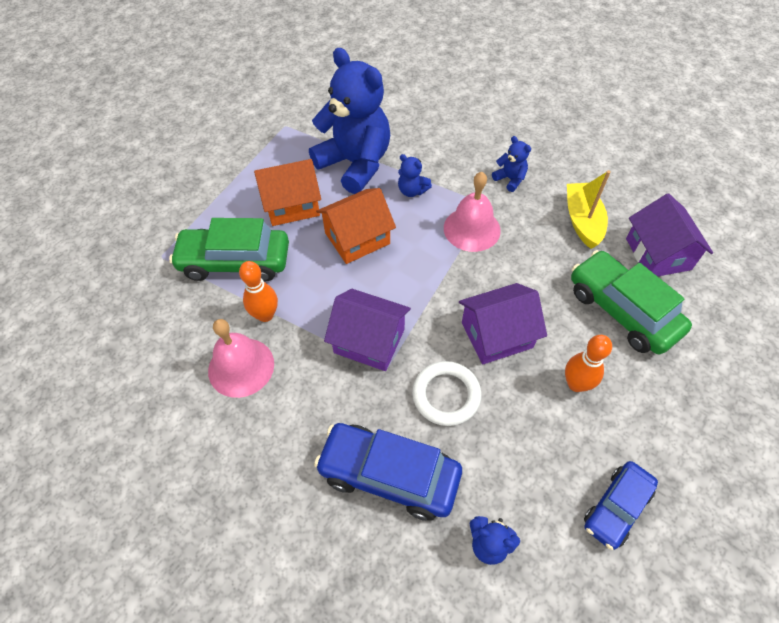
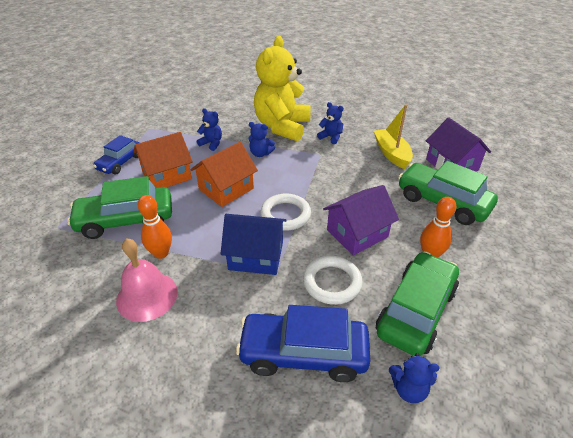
camera: 15 degrees left, 15 degrees down
blue teddy bear [309,48,390,194] -> blue teddy bear [197,108,222,151], size x0.41
purple house [324,289,411,371] -> blue house [221,214,287,275]
pink bell [444,172,501,252] -> none
blue car [584,461,658,550] -> blue car moved to [93,135,140,174]
none -> yellow teddy bear [254,36,311,141]
none -> white ring [261,194,311,231]
none -> green car [376,251,459,356]

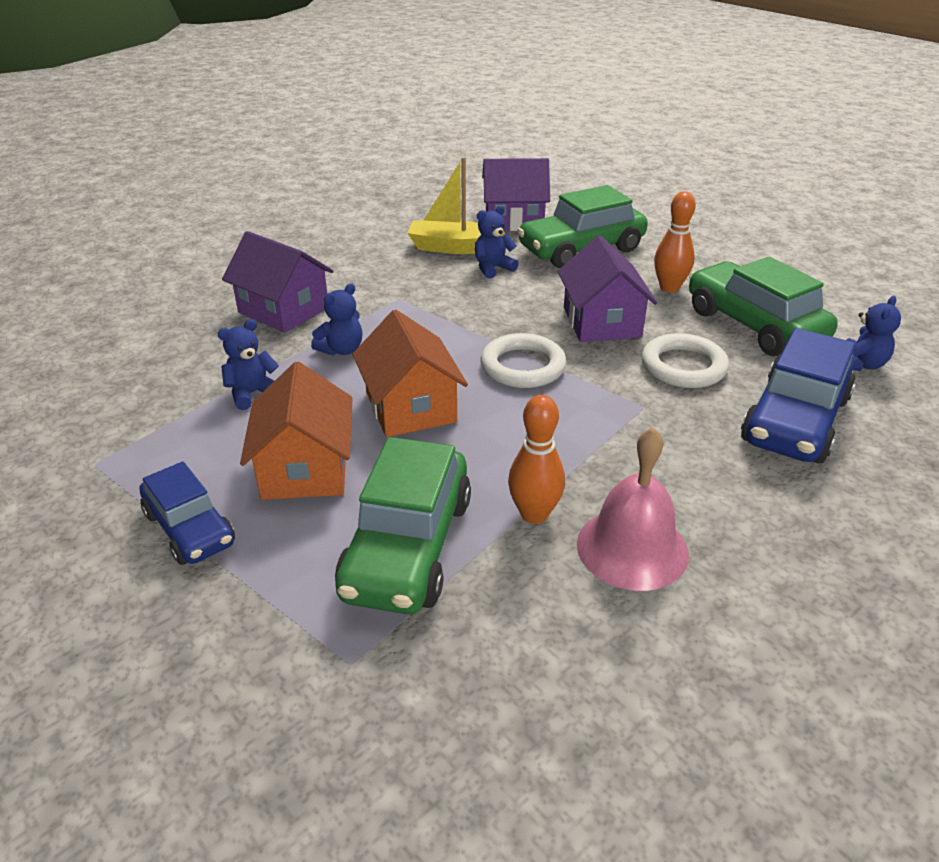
camera: 65 degrees left, 5 degrees down
blue house [221,214,287,275] -> none
yellow teddy bear [254,36,311,141] -> purple house [222,231,333,333]
blue teddy bear [317,102,344,144] -> blue teddy bear moved to [475,206,519,279]

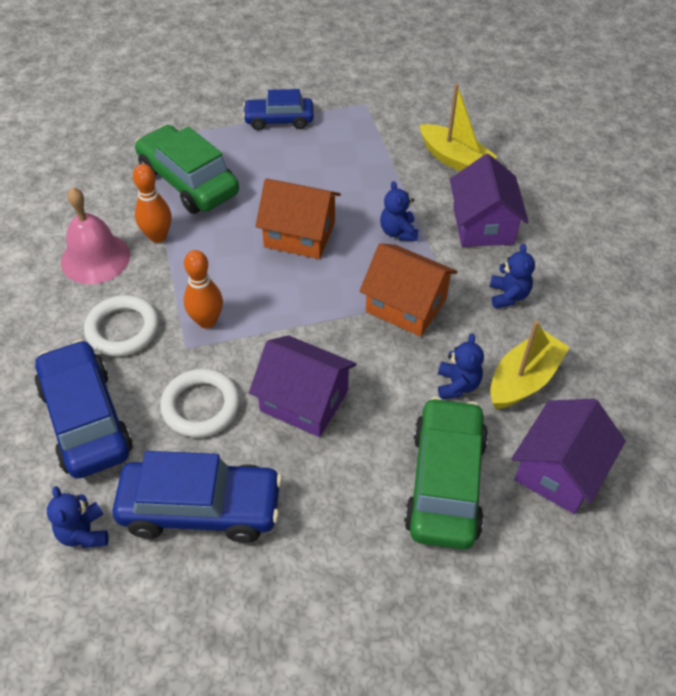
camera: 125 degrees right, 15 degrees up
blue teddy bear [217,319,279,410] -> blue teddy bear moved to [490,244,535,309]
purple house [222,231,333,333] -> purple house turned 75 degrees counterclockwise [450,154,529,247]
orange house [240,362,353,500] -> orange house moved to [359,243,458,337]
white ring [481,333,567,388] -> white ring moved to [84,295,159,356]
orange bowling pin [654,191,696,293] -> orange bowling pin moved to [184,250,223,329]
green car [689,257,838,356] -> blue car [112,451,282,543]
none -> yellow boat [420,83,497,171]

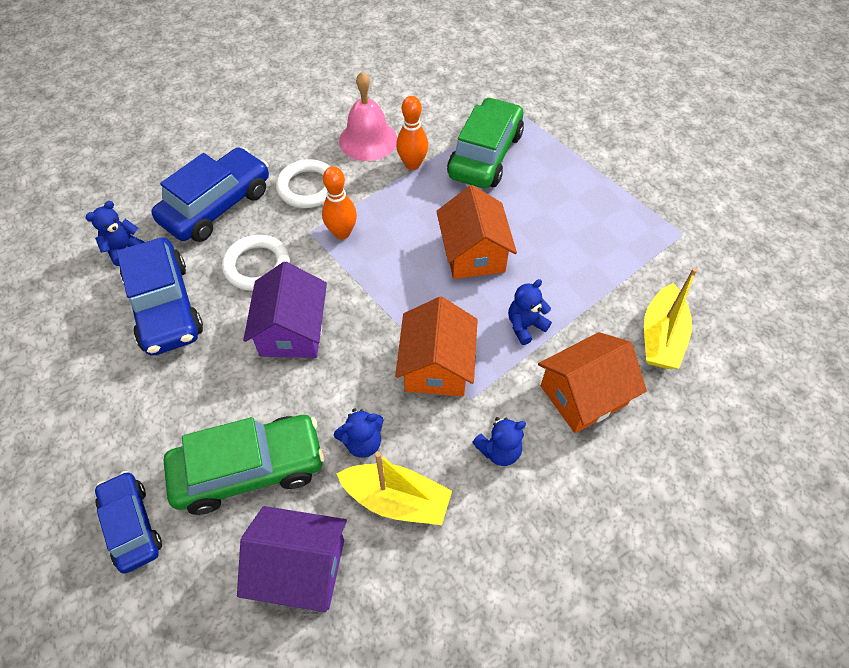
camera: 65 degrees right, 5 degrees up
blue car [243,89,314,130] -> blue car moved to [95,471,162,573]
purple house [450,154,529,247] -> orange house [538,332,647,433]

